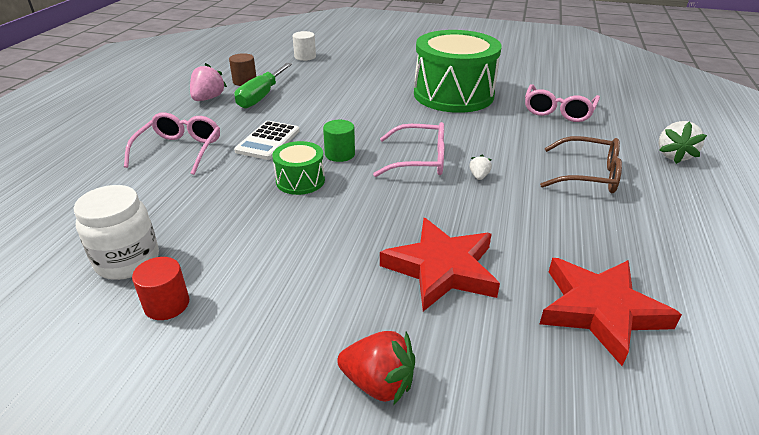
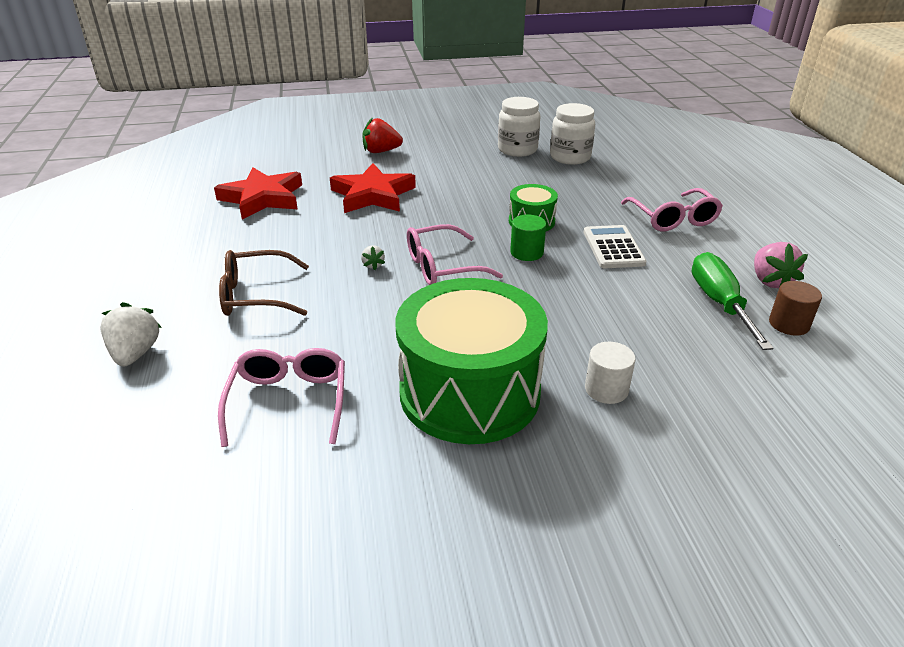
camera: 155 degrees right, 0 degrees up
red cylinder [132,257,189,320] -> white jar [498,97,540,157]
white cylinder [293,31,316,61] -> white cylinder moved to [585,342,635,404]

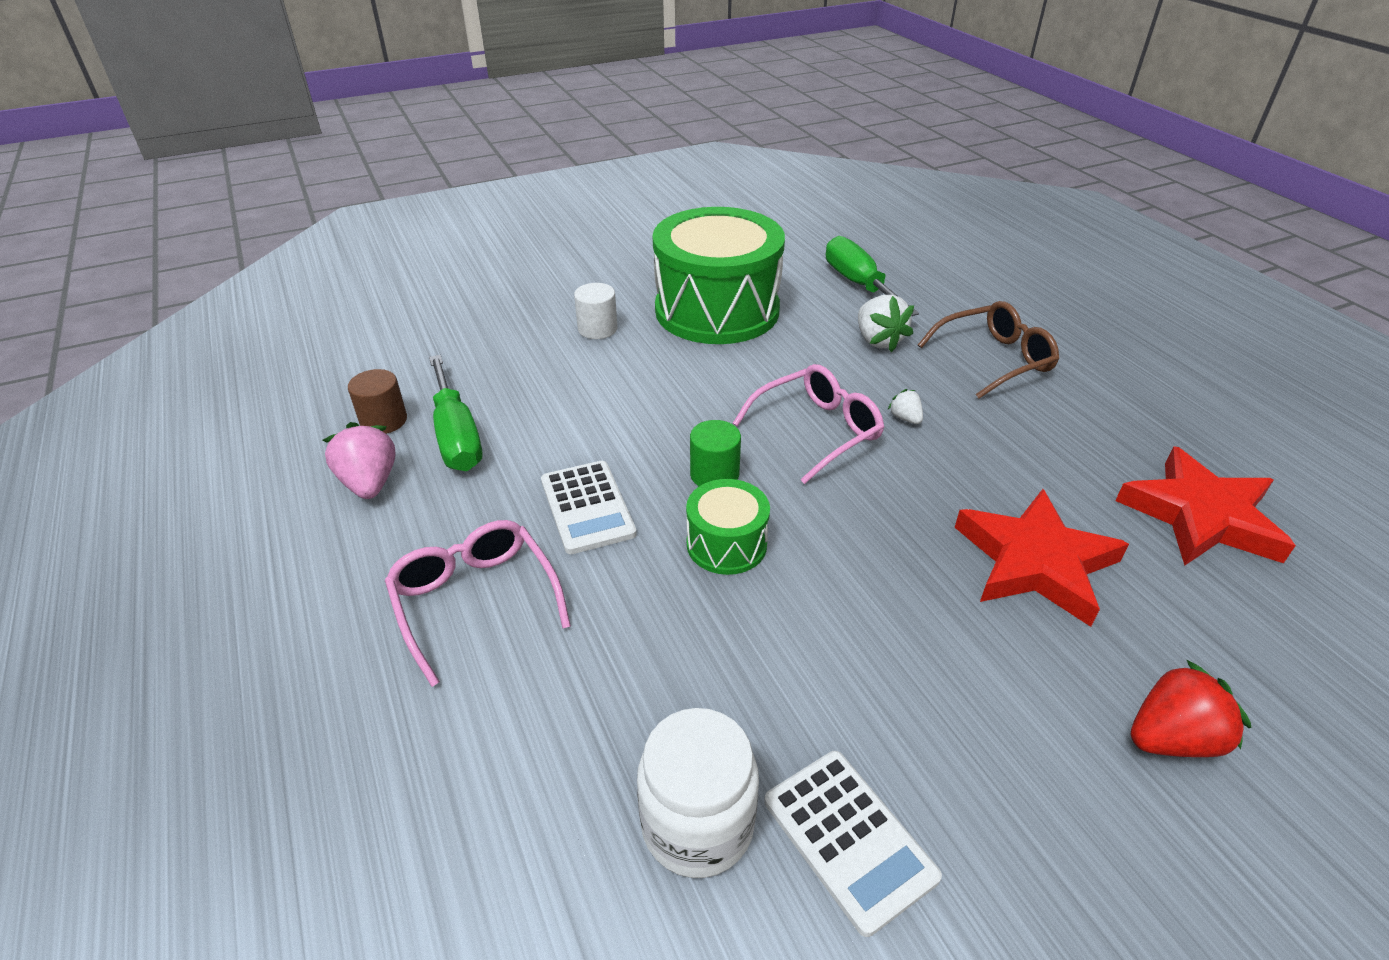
camera: 165 degrees right, 5 degrees up
white strawberry [100,302,162,366] -> white strawberry moved to [858,295,914,352]
pink glasses [218,348,345,447] -> green screwdriver [826,236,919,316]
white jar [498,97,540,157] -> white calculator [764,751,942,937]

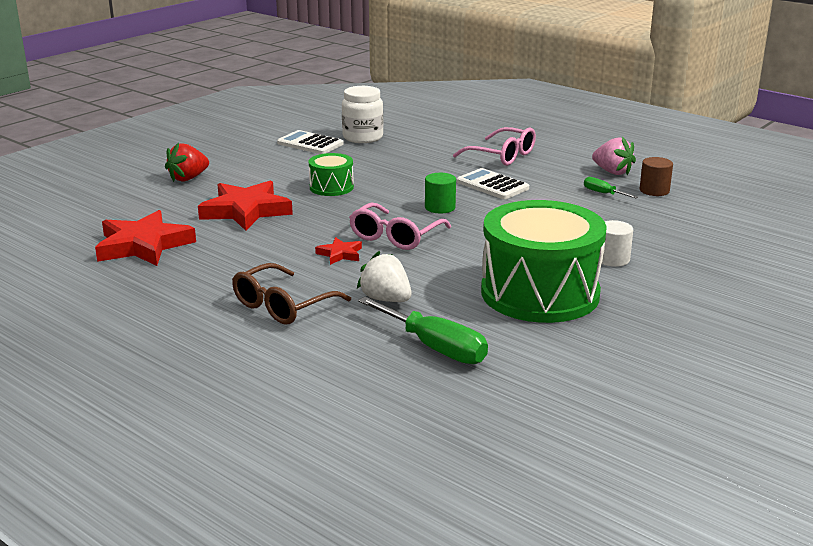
camera: 155 degrees right, 15 degrees down
green screwdriver [429,355,482,471] -> green screwdriver [584,177,638,198], size x0.51
green drum [686,479,770,575] -> green drum moved to [309,153,354,196]
white strawberry [888,389,923,424] -> red star [315,237,362,265]

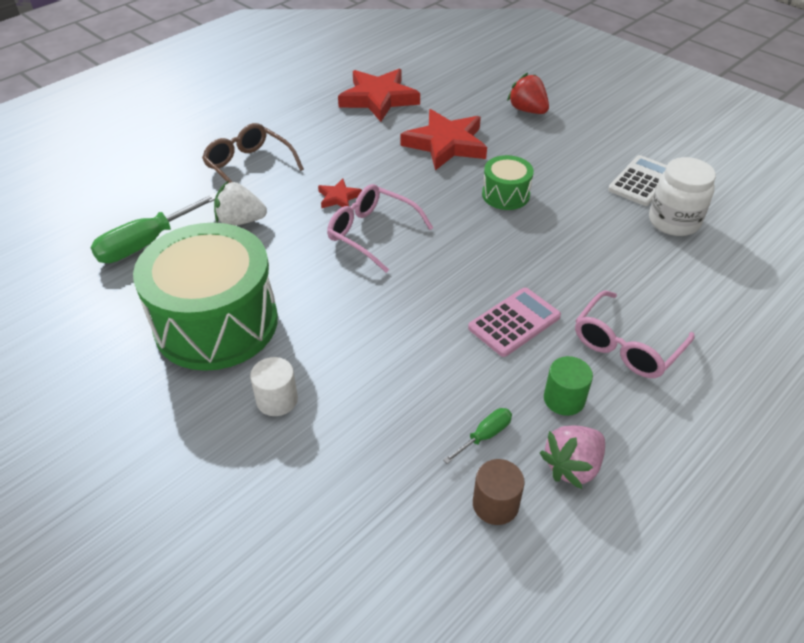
camera: 95 degrees right, 20 degrees up
white strawberry [357,251,412,302] -> white strawberry turned 135 degrees counterclockwise [214,181,267,226]
green cylinder [425,173,456,213] -> green cylinder moved to [544,356,593,416]
white calculator [457,168,529,199] -> pink calculator [468,288,561,357]

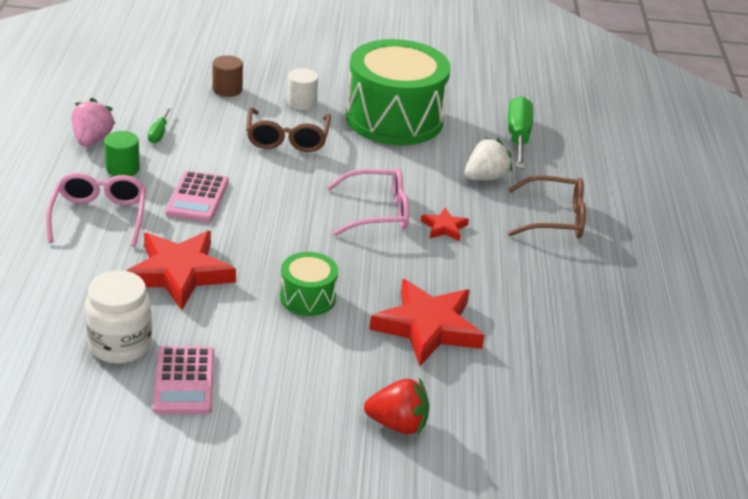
camera: 135 degrees right, 10 degrees down
red star [338,69,420,122] -> red star moved to [126,231,236,310]
brown cylinder [473,459,525,525] -> brown cylinder moved to [213,55,243,97]
white calculator [608,155,667,206] -> pink calculator [153,346,214,414]
none -> brown glasses [246,108,331,152]

